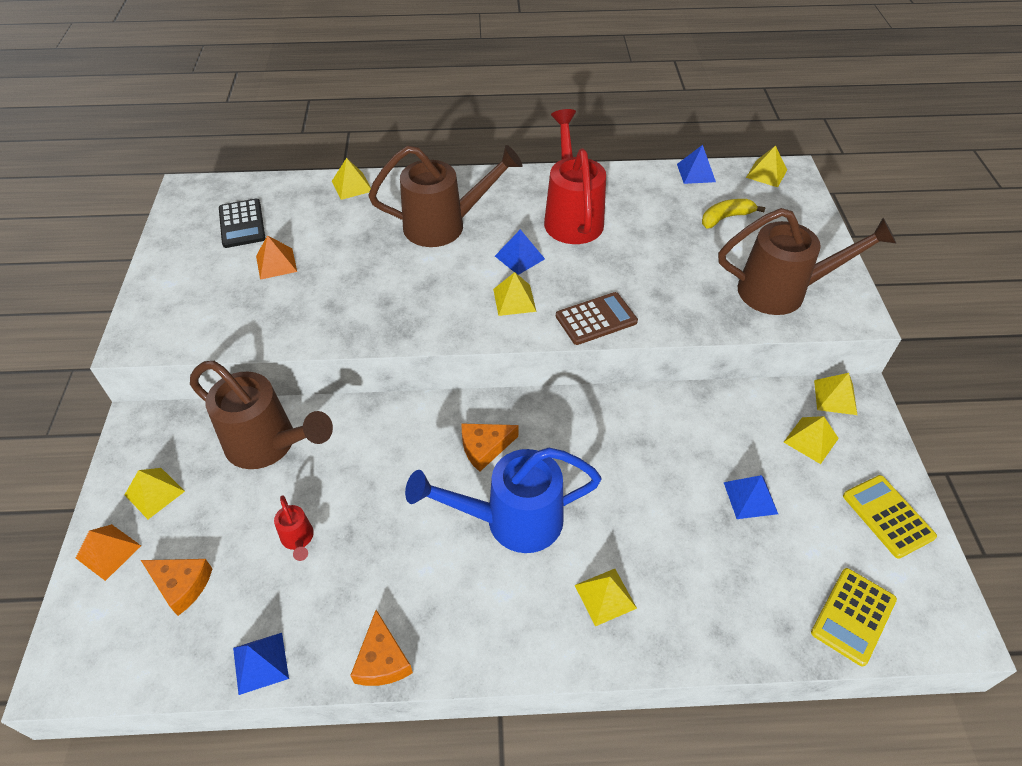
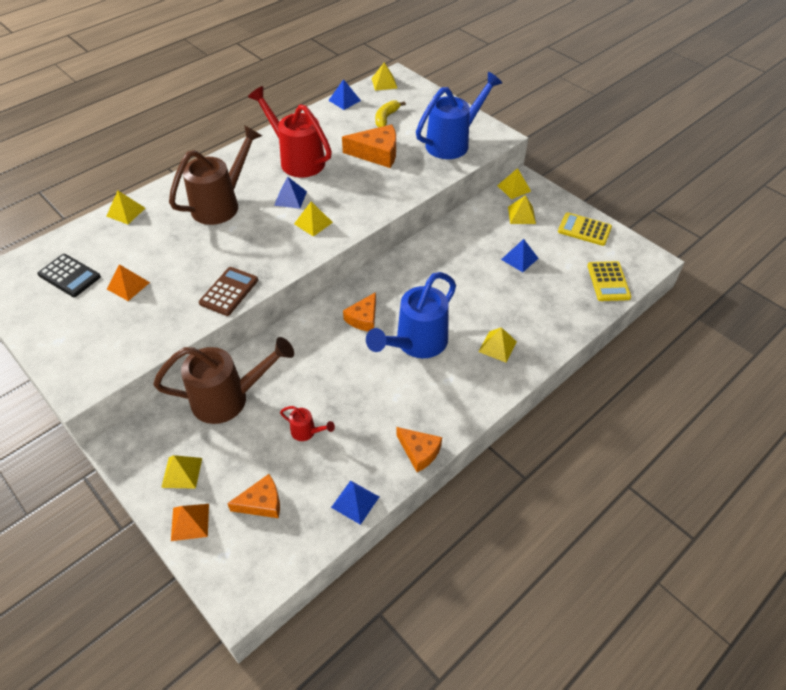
camera: 40 degrees left, 0 degrees up
brown calculator [556,292,638,345] -> brown calculator moved to [199,267,258,316]
brown watering can [718,208,896,315] -> blue watering can [416,72,502,159]
none -> orange cheese [342,124,396,168]

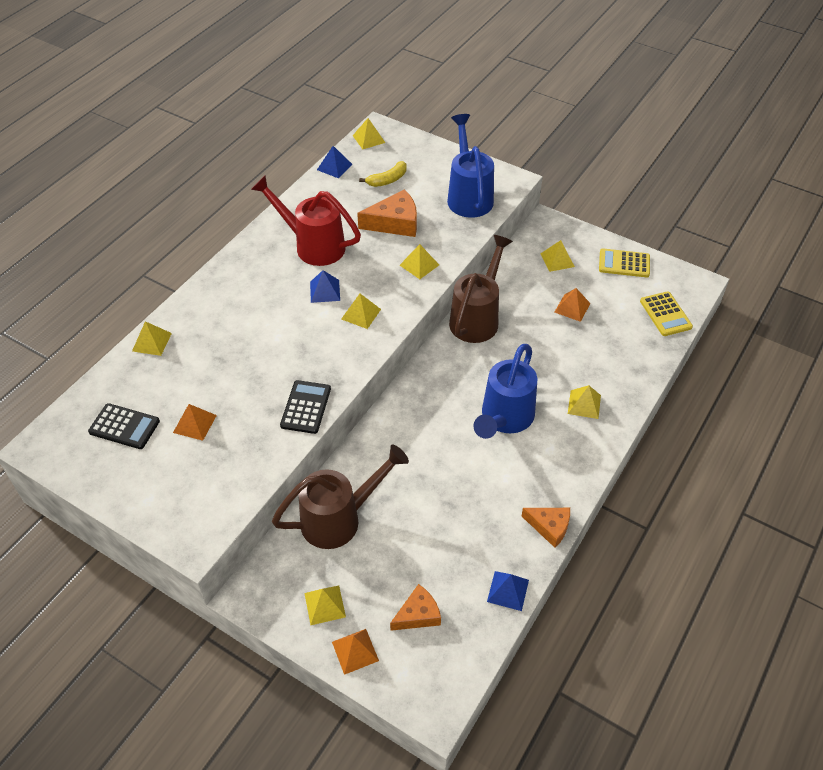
camera: 15 degrees left, 0 degrees up
brown watering can [169,125,262,225] -> brown watering can moved to [449,235,513,343]
brown calculator [199,267,258,316] -> black calculator [280,380,331,434]
red watering can [280,406,335,441] -> none
orange cheese [343,292,376,331] -> none
yellow banana [375,100,406,127] -> yellow banana turned 135 degrees counterclockwise [359,161,406,187]
blue watering can [416,72,502,159] -> blue watering can turned 45 degrees counterclockwise [447,114,494,218]
yellow pyramid [497,168,531,199] -> yellow pyramid moved to [400,244,439,279]
blue pyramid [501,239,539,272] -> orange pyramid [555,288,591,322]

